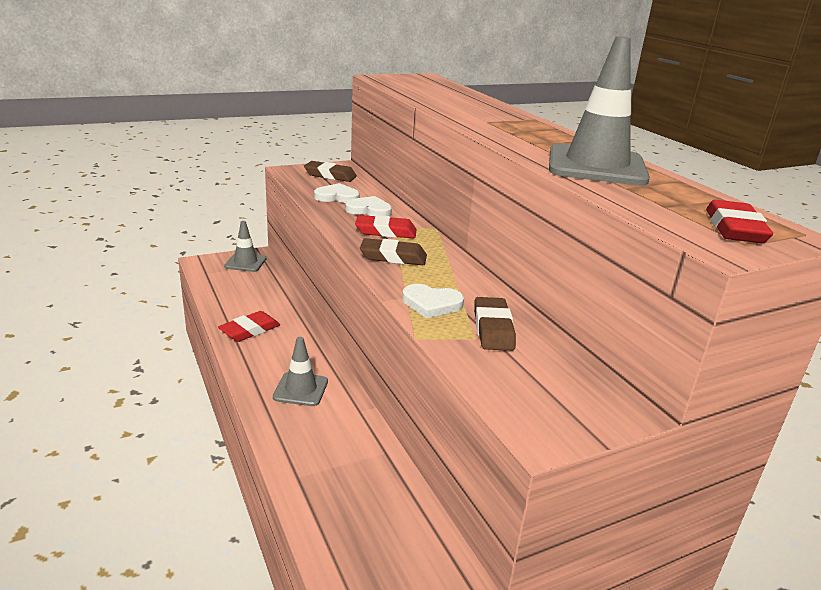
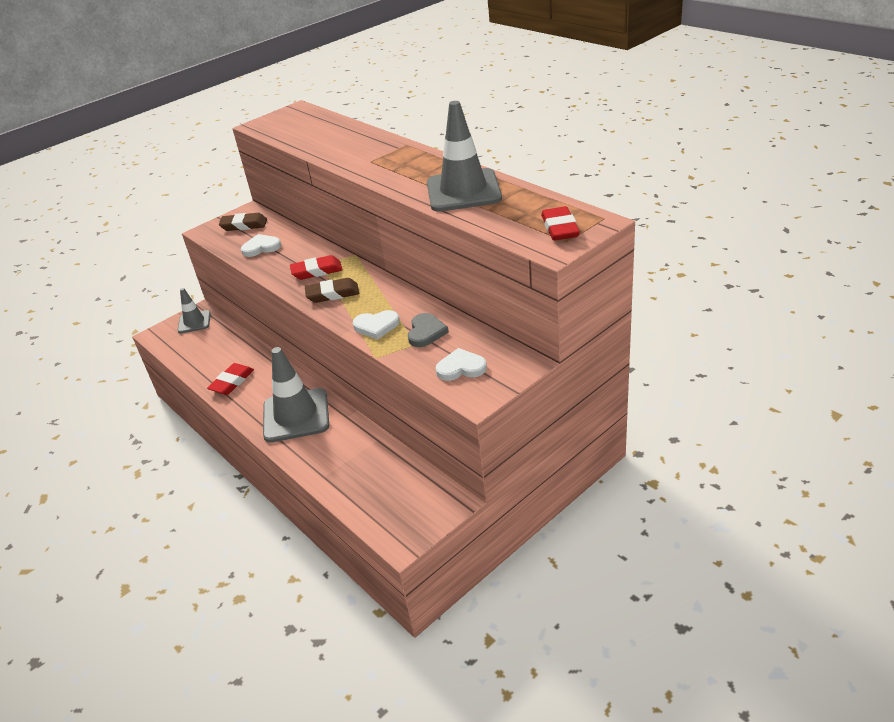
camera: 10 degrees left, 10 degrees up
grey traffic cone [273,337,328,406] -> grey traffic cone [263,347,329,443], size x1.77
white heart [345,196,392,216] -> white heart moved to [436,348,487,381]
brown eraser [474,297,516,351] -> grey heart [408,313,449,347]

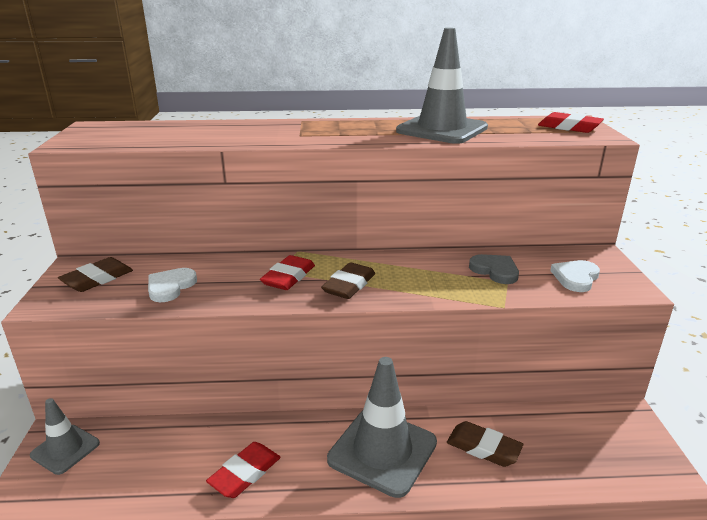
camera: 55 degrees left, 10 degrees down
red eraser [207,363,254,395] -> red eraser turned 60 degrees clockwise [206,442,281,498]
white heart [353,310,400,340] -> none
none -> brown eraser [447,421,523,467]

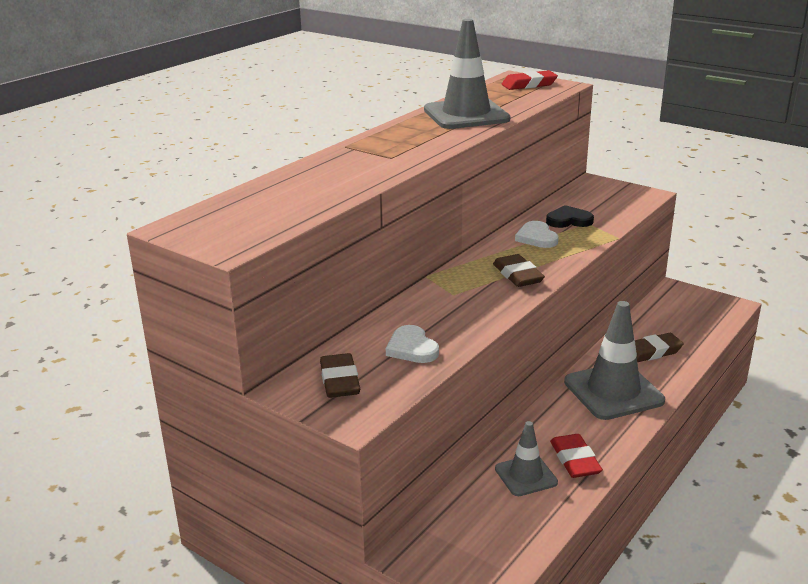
camera: 50 degrees left, 0 degrees up
grey traffic cone [30,398,100,475] -> grey traffic cone moved to [495,421,558,496]
red eraser [260,255,315,290] -> none
grey heart [469,254,519,284] -> black heart [546,205,594,228]
white heart [550,260,600,292] -> white heart moved to [515,221,559,248]

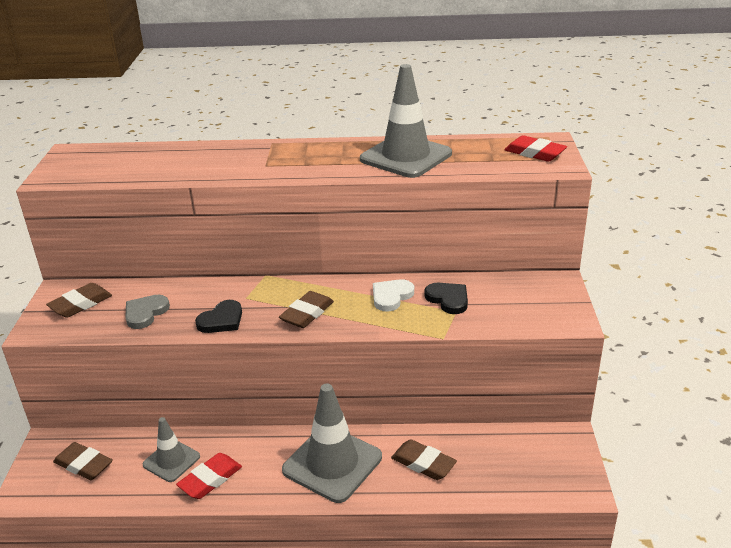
camera: 55 degrees right, 5 degrees up
white heart [386,325,439,363] -> grey heart [125,295,170,329]
none -> brown eraser [53,442,113,480]
none -> black heart [195,300,242,333]

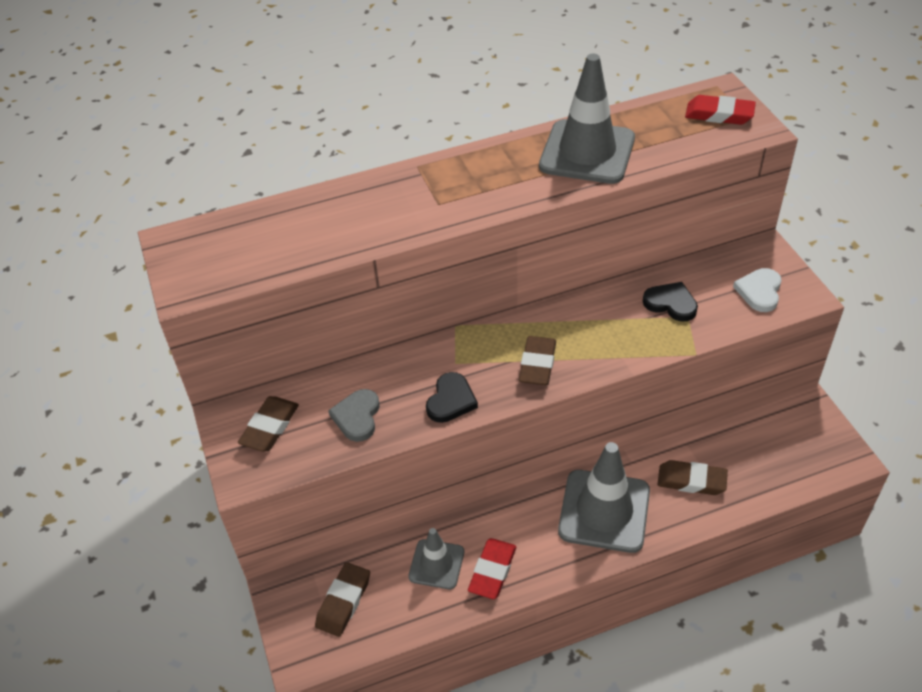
camera: 20 degrees left, 15 degrees up
brown eraser [53,442,113,480] -> brown eraser turned 75 degrees counterclockwise [315,562,370,637]
white heart [373,279,414,311] -> white heart moved to [733,268,782,312]

